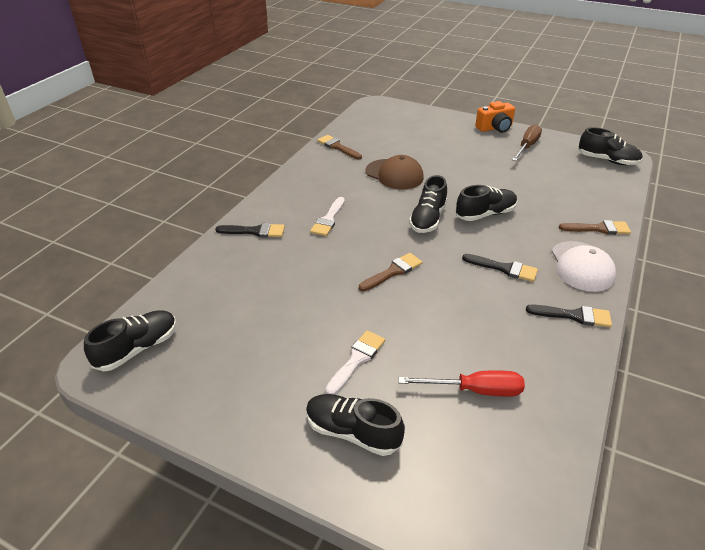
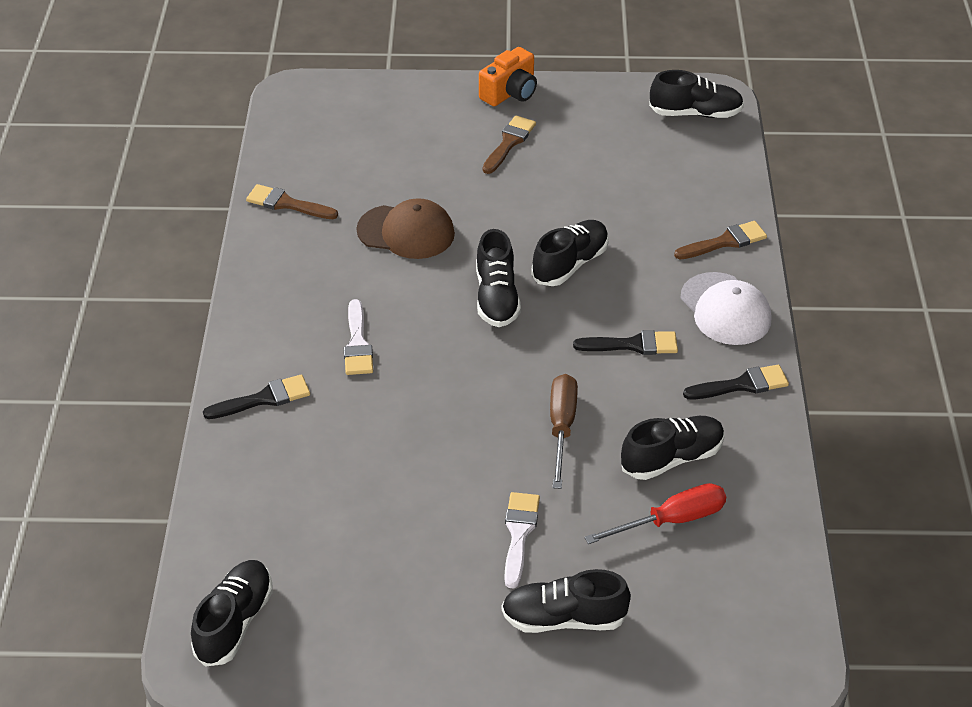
camera: 25 degrees left, 5 degrees up
brown brush [359,253,422,292] -> brown brush moved to [483,115,536,174]
brown screwdriver [512,124,542,161] -> brown screwdriver moved to [550,374,578,489]
none -> black shoe [621,416,725,480]

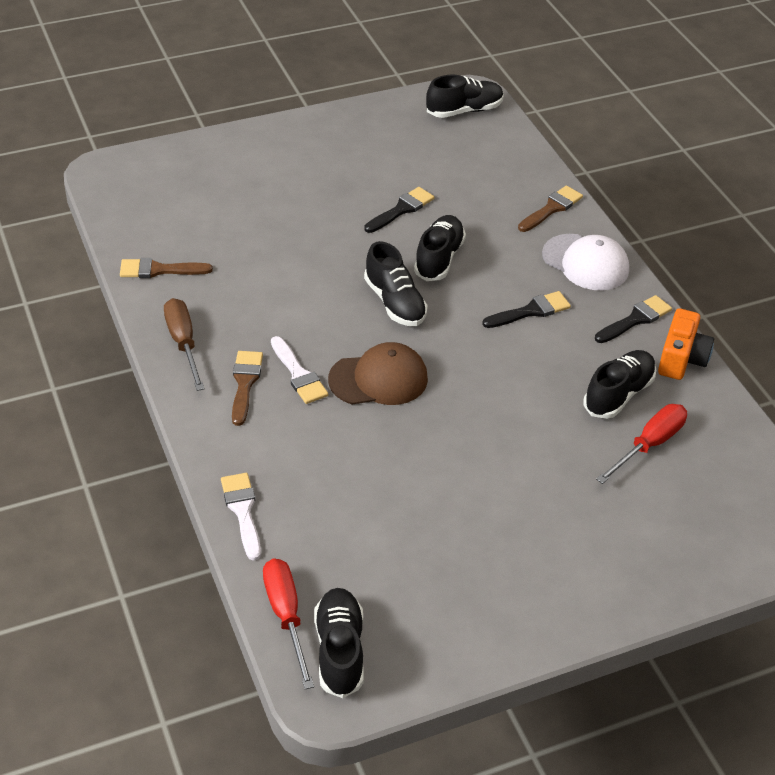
camera: 25 degrees left, 0 degrees up
black brush [203,374,310,419] -> black brush moved to [364,187,434,233]
brown cap [356,198,455,259] -> brown cap moved to [328,342,428,405]
orange camera [479,47,537,106] -> orange camera moved to [658,308,714,380]
brown brush [483,115,536,174] -> brown brush moved to [232,351,263,426]
black shoe [502,569,631,633] -> none
white brush [504,492,540,589] -> white brush moved to [221,473,261,561]
brown screwdriver [550,374,578,489] -> brown screwdriver moved to [164,298,205,391]
none -> red screwdriver [263,558,314,689]

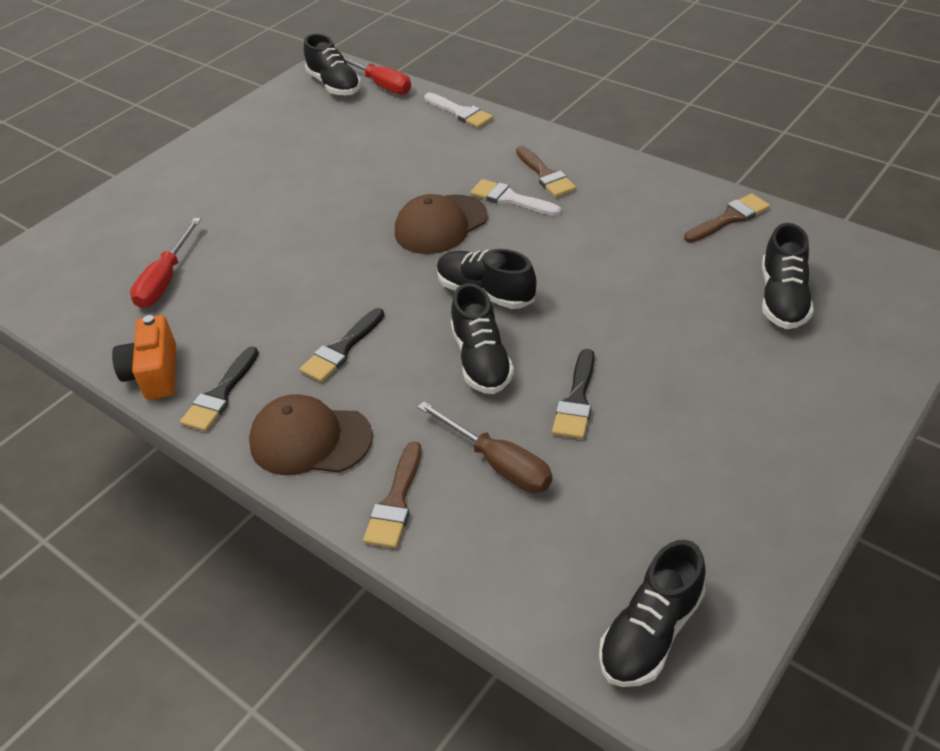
camera: 155 degrees right, 0 degrees up
brown screwdriver [164,298,205,391] -> brown screwdriver moved to [417,401,552,493]
white cap [542,234,629,290] -> brown cap [249,394,373,475]
black shoe [583,350,656,419] -> black shoe moved to [762,223,814,329]

